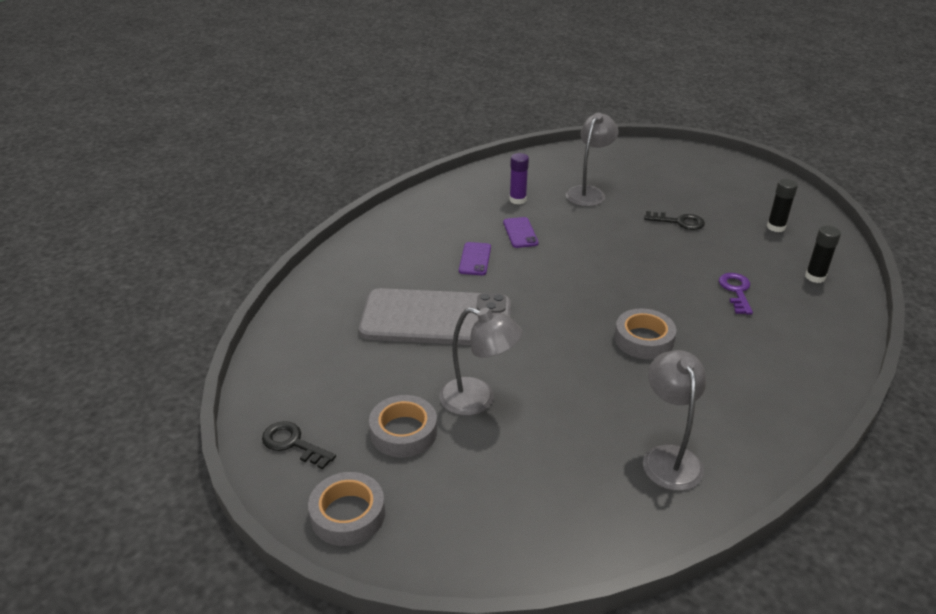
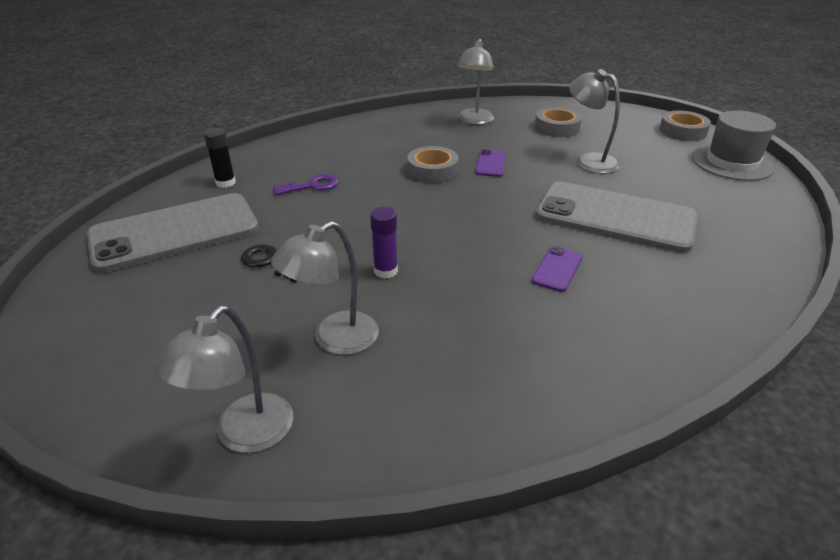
camera: 160 degrees left, 0 degrees up
black key [262,421,336,469] -> grey hat [692,110,776,181]
grey tape [369,395,437,458] -> grey tape moved to [535,107,582,137]
purple phone [503,217,539,248] -> purple phone moved to [476,149,506,177]
purple glue stick [509,153,529,204] -> purple glue stick moved to [370,207,398,279]
purple key [719,273,753,315] -> purple key turned 135 degrees counterclockwise [273,174,339,195]
black glue stick [767,179,798,232] -> grey phone [87,193,259,273]
none -> grey lamp [156,306,293,453]

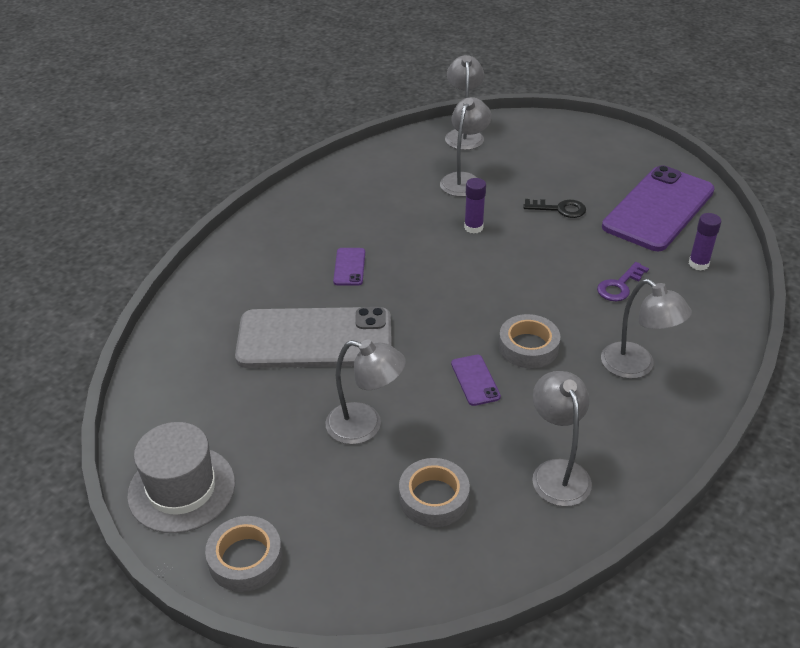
camera: 155 degrees right, 5 degrees up
grey phone [87,193,259,273] -> purple phone [602,165,715,251]
black glue stick [204,128,236,188] -> purple glue stick [689,213,722,271]
none -> grey lamp [601,279,692,379]

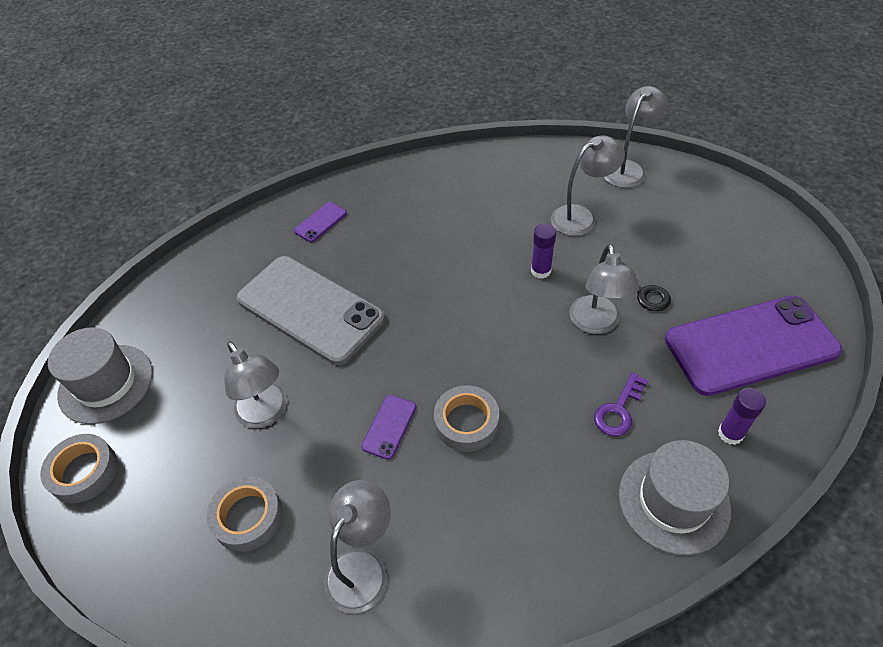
camera: 40 degrees right, 10 degrees up
purple phone [333,248,365,286] -> purple phone moved to [294,202,347,242]
purple key [597,262,649,301] -> purple key turned 45 degrees counterclockwise [594,372,648,436]
grey lamp [601,279,692,379] -> grey lamp moved to [570,244,639,334]
none -> grey hat [619,440,731,555]

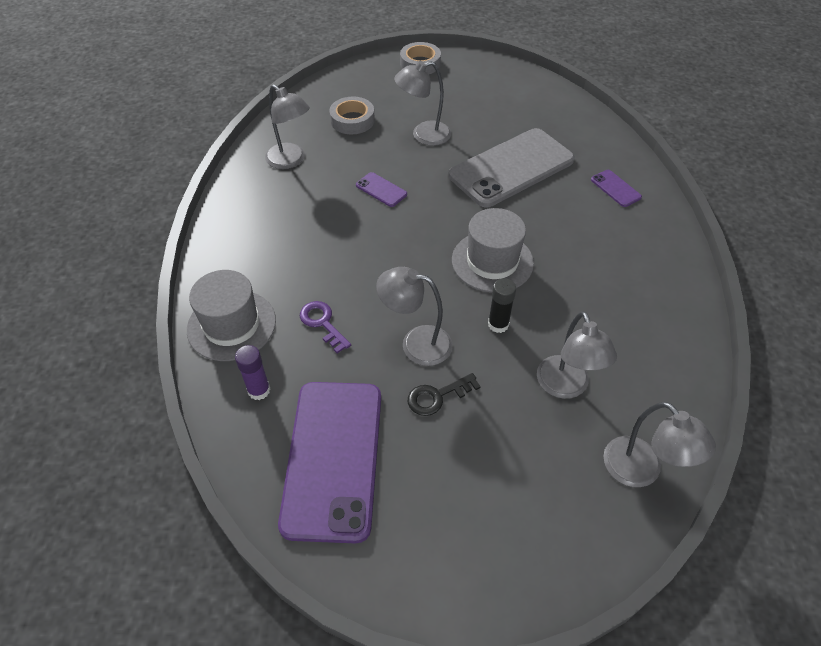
camera: 105 degrees right, 0 degrees up
grey hat [48,327,153,424] -> grey hat moved to [452,208,534,292]
grey tape [434,385,499,452] -> none
purple glue stick [531,223,556,279] -> black glue stick [488,278,516,333]

